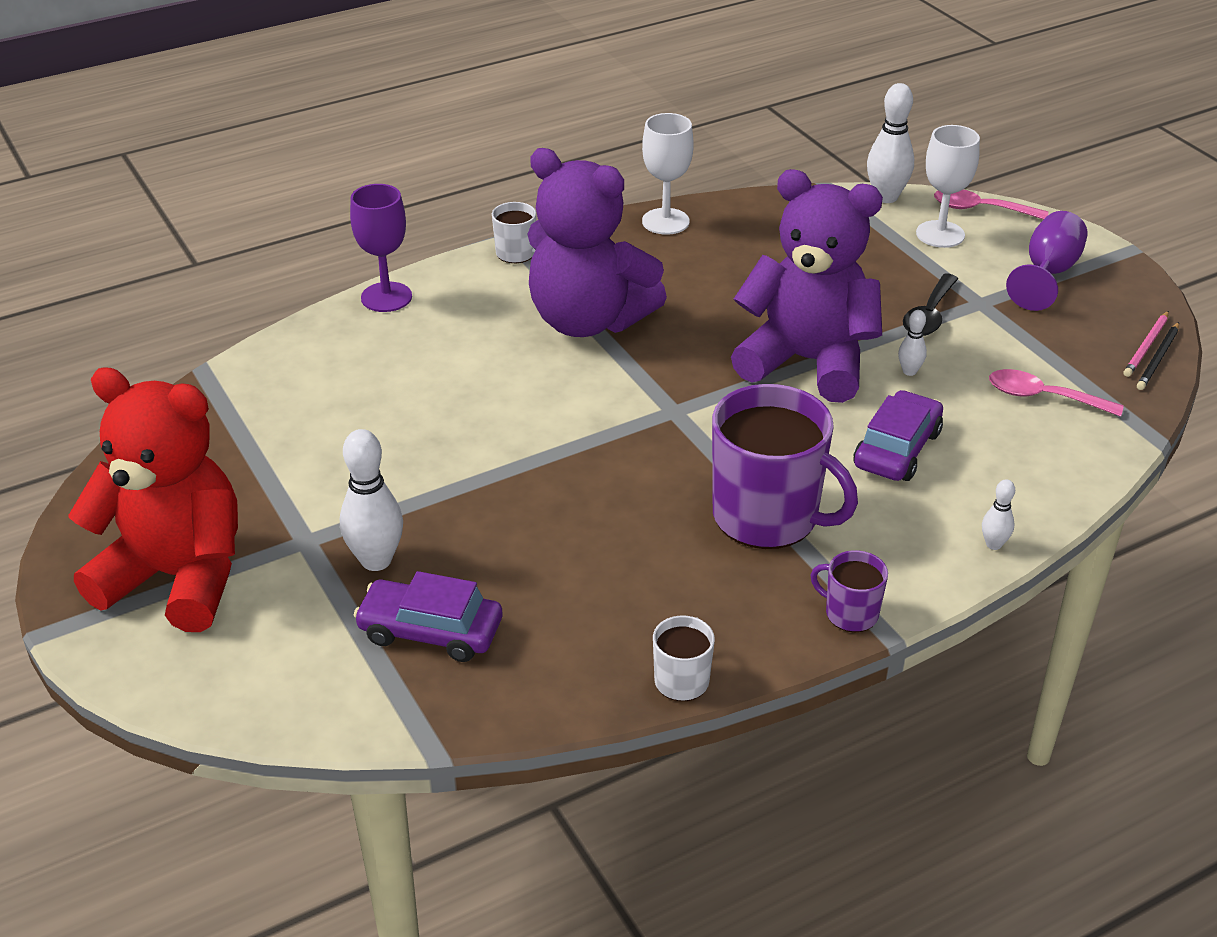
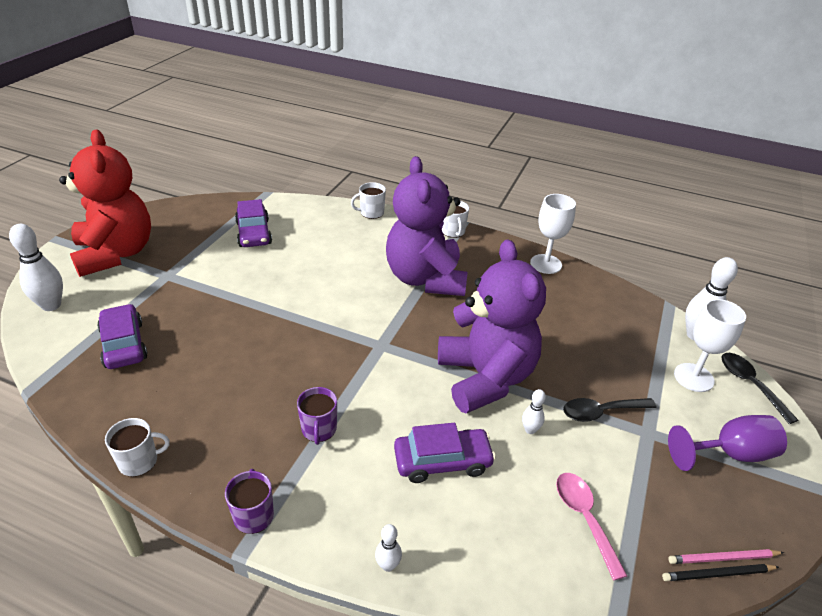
camera: 50 degrees right, 0 degrees up
white bowling pin [340,429,403,571] -> white bowling pin moved to [9,224,63,311]
purple goblet [350,184,412,312] -> white mug [351,182,386,219]
purple mug [712,384,858,549] -> purple mug [297,387,337,445], size x0.47
pink spoon [934,190,1049,219] -> black spoon [721,353,798,424]
none -> purple car [235,199,272,247]

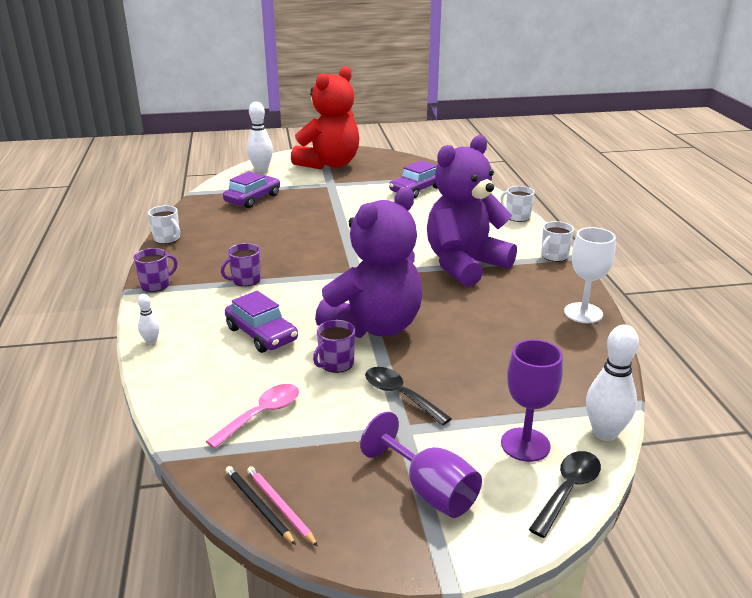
camera: 60 degrees right, 10 degrees down
white bowling pin [522,389,546,434] -> purple mug [313,320,355,373]
white goblet [674,299,746,392] -> purple goblet [501,339,563,462]

